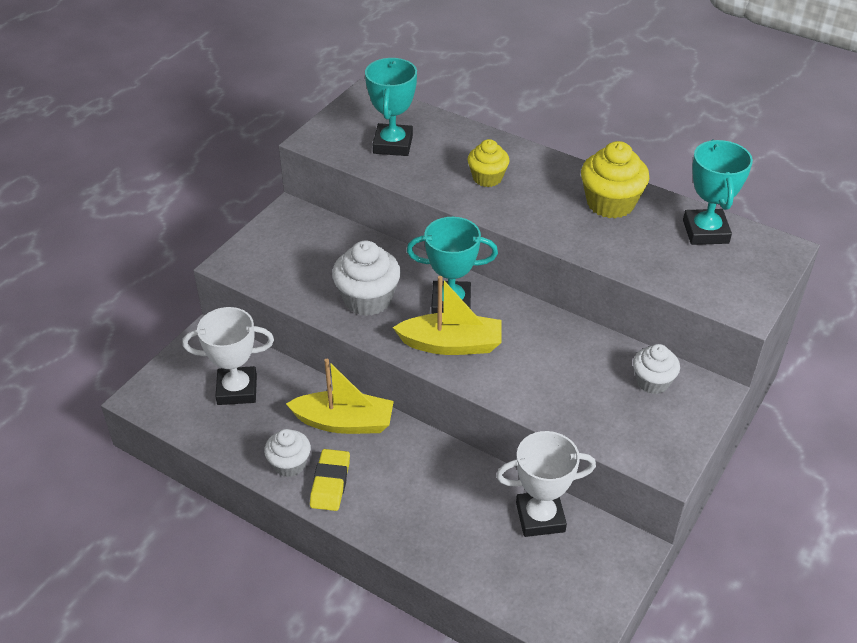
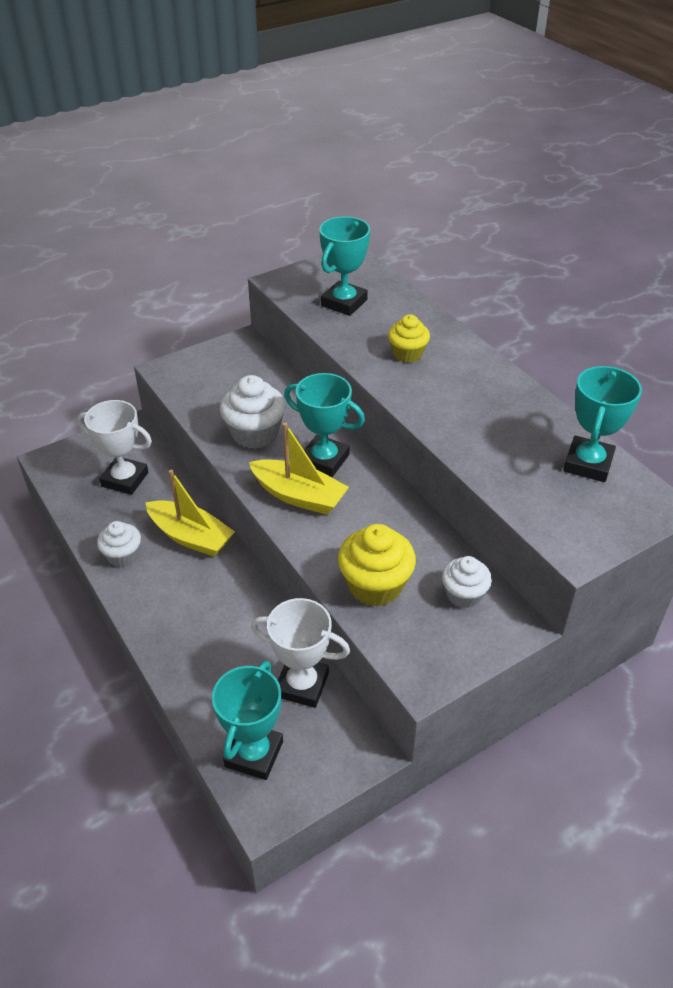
camera: 25 degrees right, 0 degrees up
yellow eraser [310,449,350,511] -> none
yellow cupcake [581,141,649,219] -> yellow cupcake moved to [338,524,416,606]
none -> turquoise trophy [212,661,283,780]

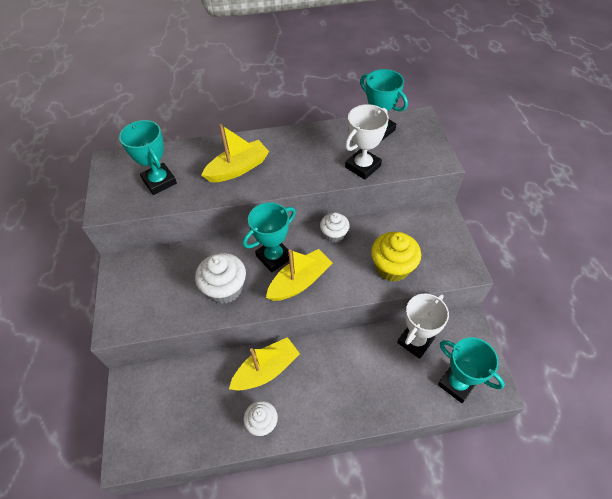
camera: 65 degrees left, 10 degrees up
white trophy [77,400,152,495] -> white trophy moved to [345,104,389,180]
yellow cupcake [388,315,430,363] -> yellow boat [201,124,269,182]
white cupcake [442,556,492,608] -> white cupcake moved to [320,212,350,243]

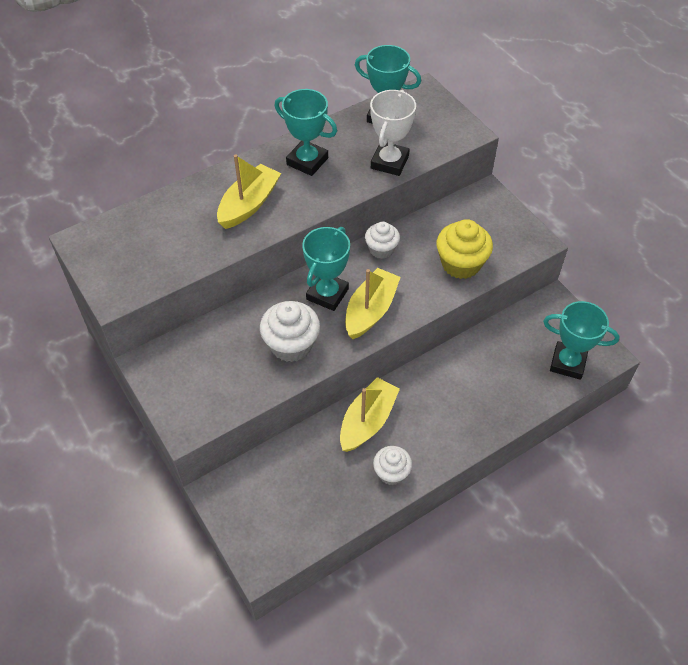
camera: 25 degrees left, 0 degrees up
turquoise trophy [119,120,177,195] -> turquoise trophy moved to [275,89,337,176]
white trophy [397,294,449,359] -> none

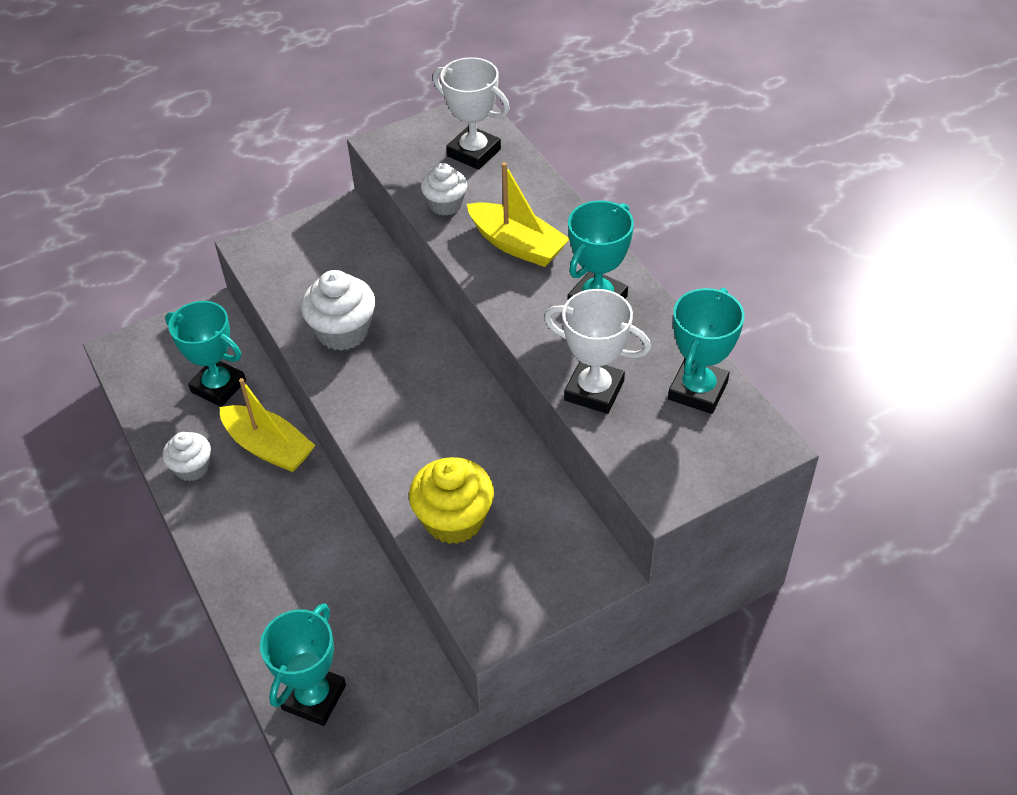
camera: 95 degrees right, 5 degrees down
turquoise trophy [302,227,350,311] -> turquoise trophy moved to [165,301,246,407]
yellow boat [345,268,401,339] -> none
white cupcake [365,222,400,259] -> white cupcake moved to [421,163,467,215]
none -> white trophy [433,57,510,170]

